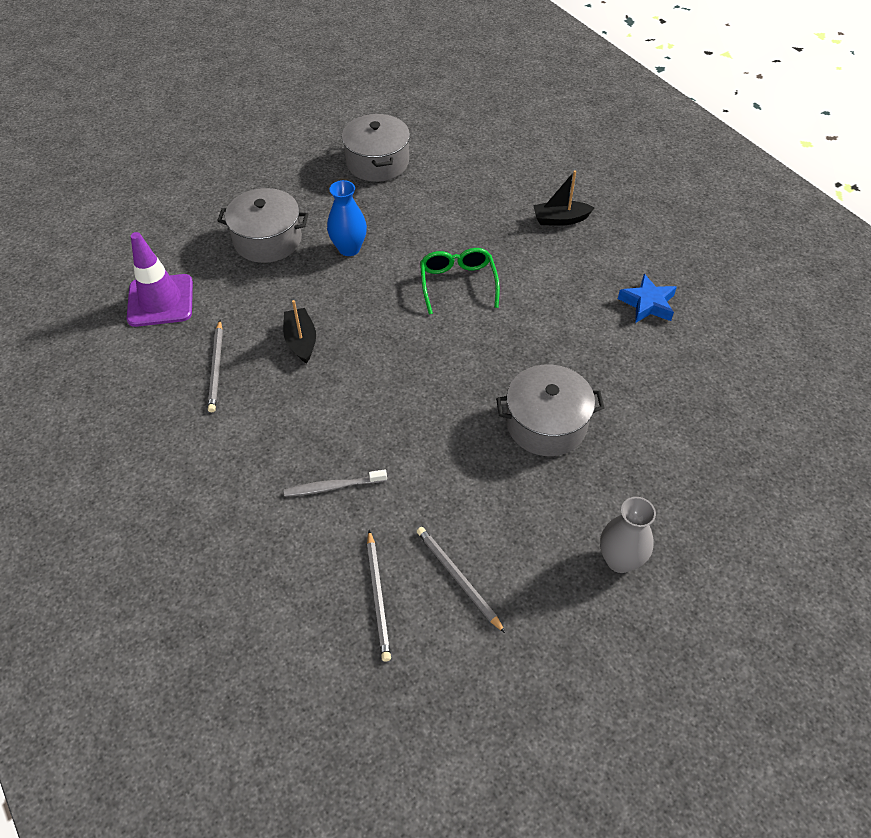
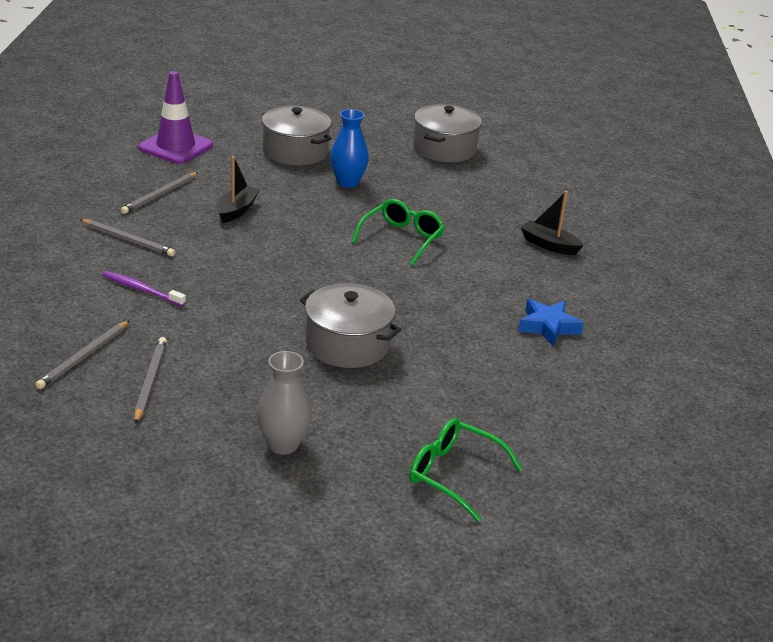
camera: 35 degrees right, 20 degrees down
grey toothbrush [284,469,387,497] -> purple toothbrush [103,271,186,306]
none -> grey pencil [80,219,175,256]
none -> green glasses [409,418,522,522]

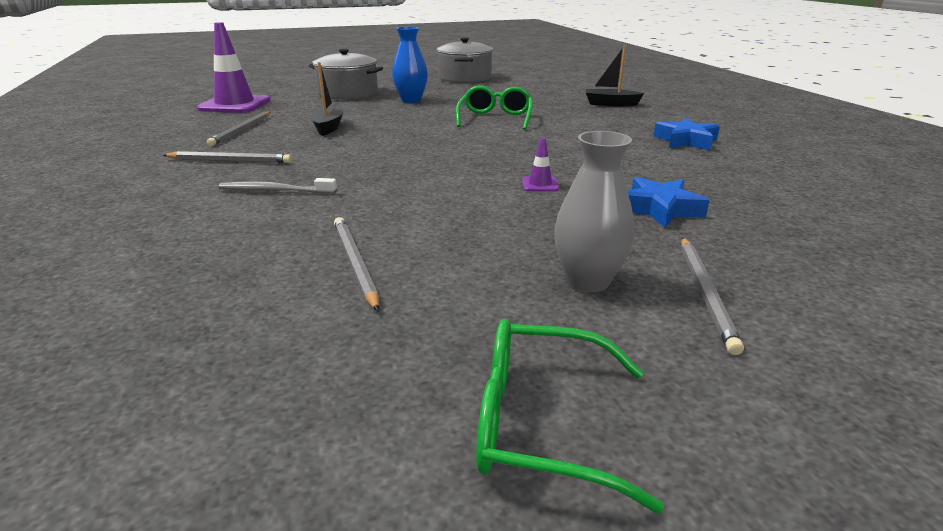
camera: 20 degrees left, 5 degrees down
grey pencil [35,320,130,389] -> grey pencil moved to [682,238,744,355]
purple toothbrush [103,271,186,306] -> grey toothbrush [218,178,337,194]
grey pot [300,283,401,368] -> purple traffic cone [522,137,559,191]
green glasses [409,418,522,522] -> green glasses moved to [476,319,664,513]
none -> blue star [628,177,710,228]

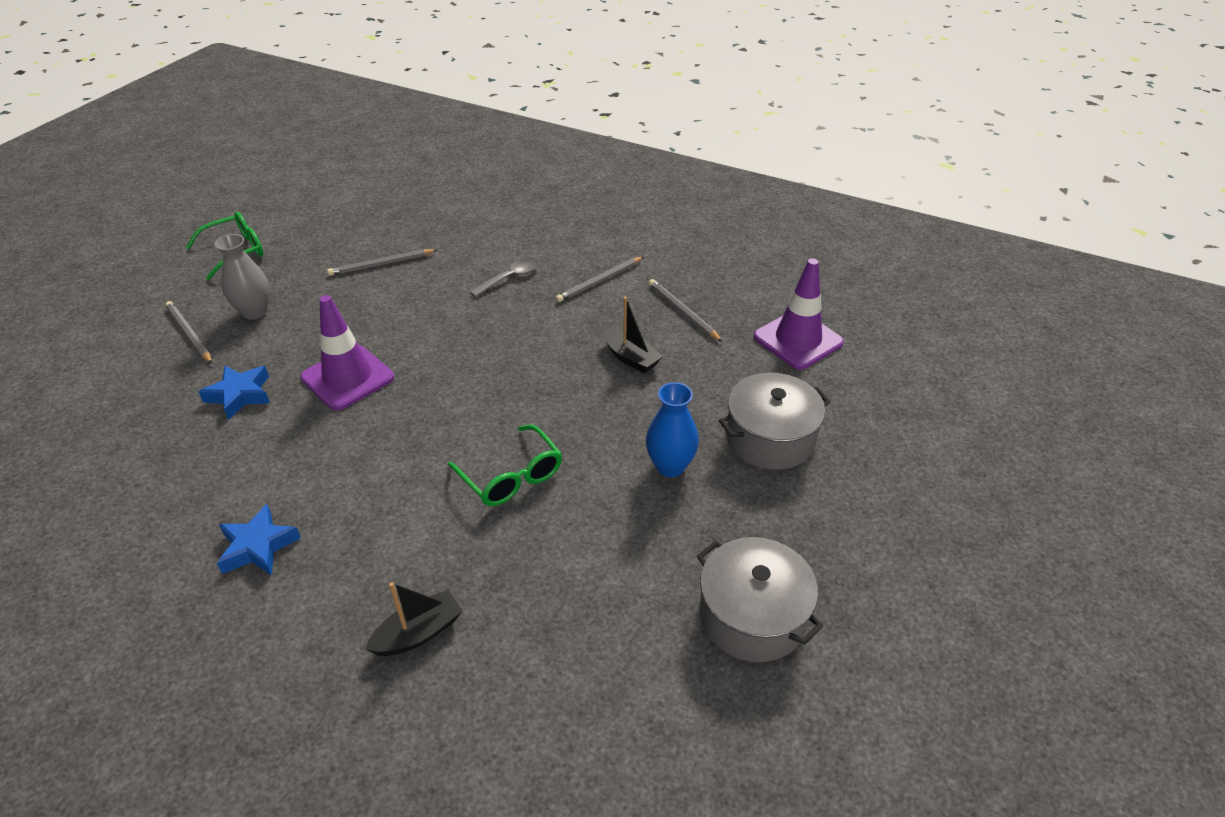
camera: 135 degrees right, 15 degrees up
grey toothbrush [218,178,337,194] -> grey spoon [470,257,539,297]
grey pencil [334,217,379,311] -> grey pencil turned 135 degrees clockwise [327,249,437,276]
purple traffic cone [522,137,559,191] -> purple traffic cone [300,295,394,410], size x2.40

